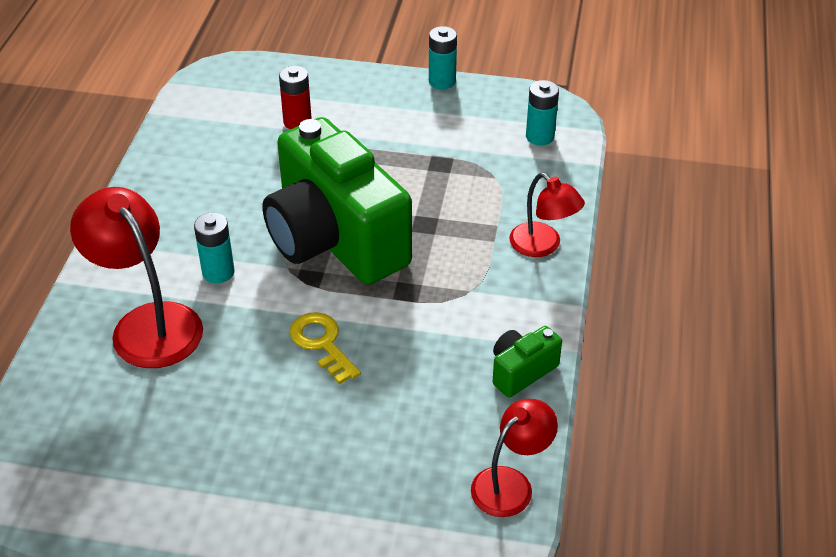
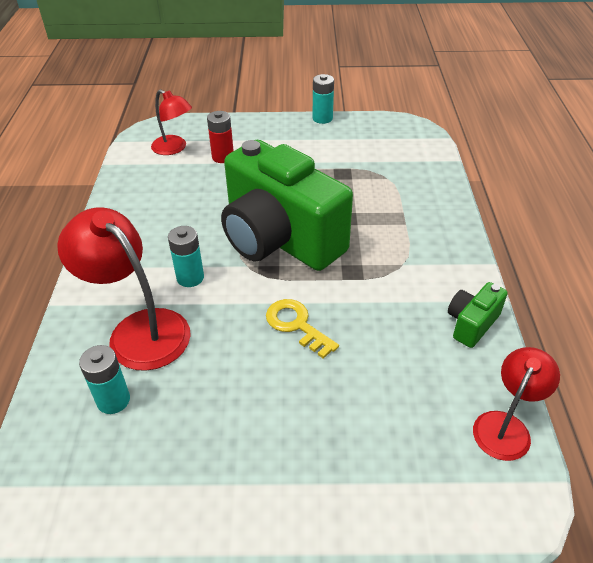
camera: 10 degrees left, 0 degrees up
red lamp [509,173,585,257] -> red lamp moved to [151,90,192,155]
turquoise battery [526,80,559,146] -> turquoise battery moved to [79,345,130,414]

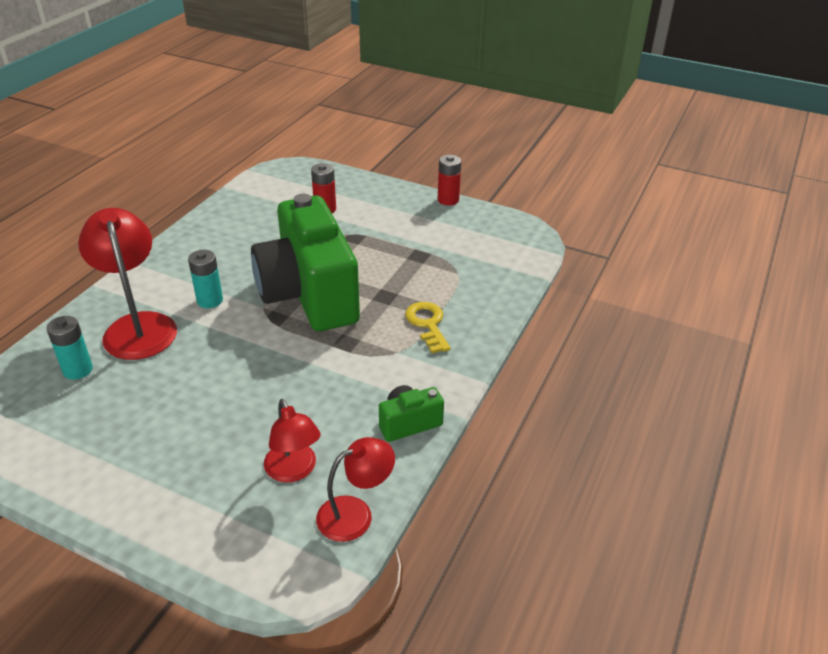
camera: 25 degrees right, 5 degrees down
red lamp [151,90,192,155] -> red lamp moved to [264,399,321,482]
yellow key [266,299,339,359] -> yellow key moved to [405,302,451,353]
turquoise battery [313,74,334,124] -> red battery [438,155,461,205]

